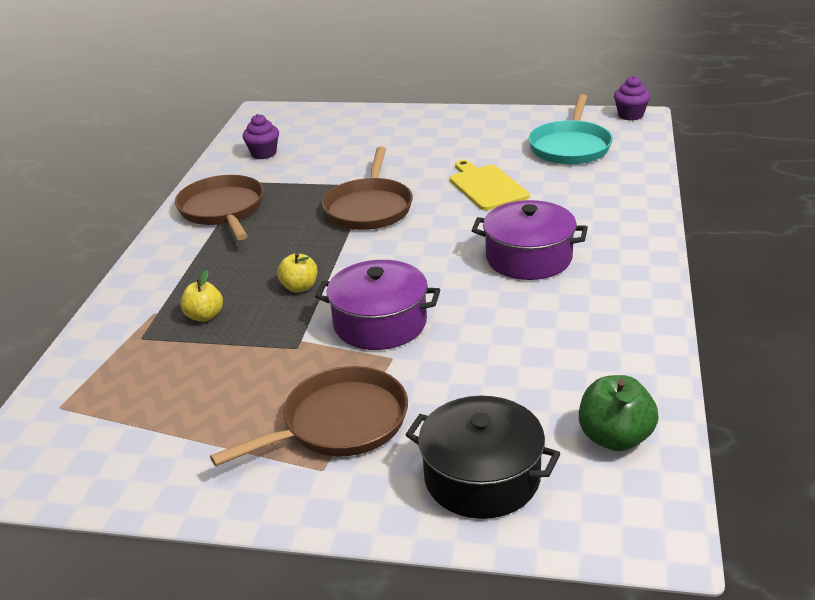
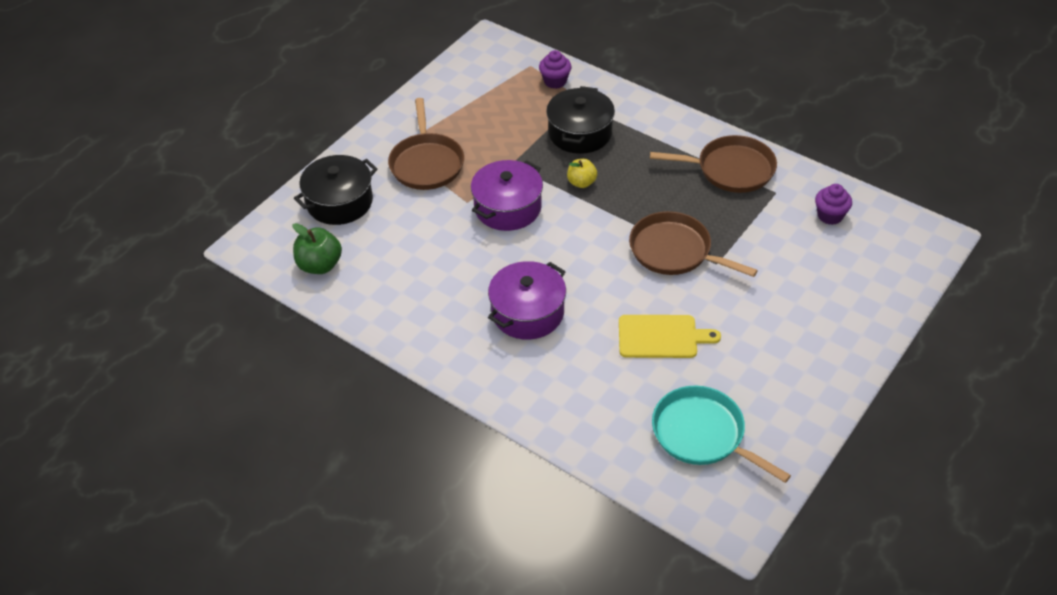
camera: 115 degrees right, 15 degrees up
yellow apple [180,270,223,322] -> black pot [546,86,615,154]
purple cupcake [614,76,651,120] -> purple cupcake moved to [539,50,571,89]

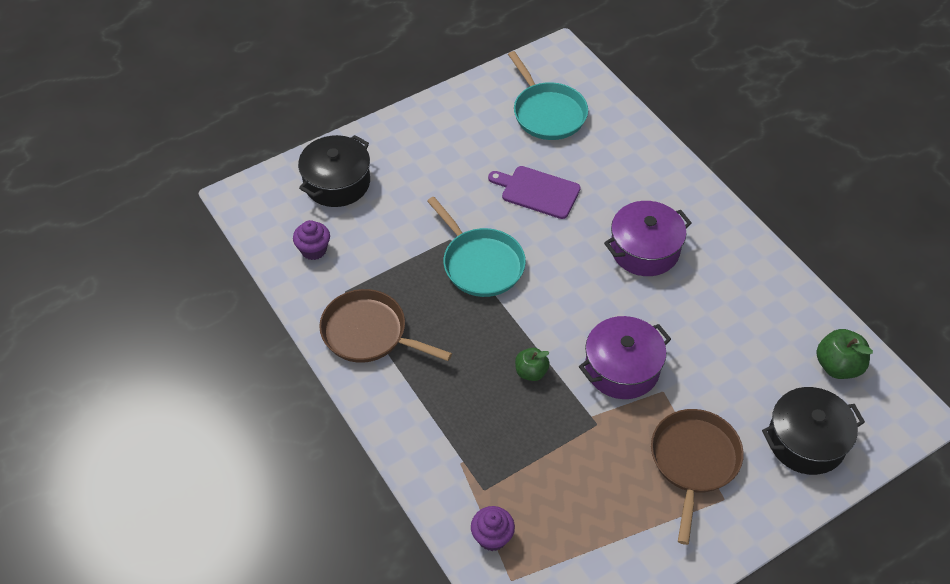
camera: 160 degrees left, 5 degrees up
black pot [546,86,615,154] -> black pot moved to [298,135,370,207]
yellow apple [567,159,597,188] -> green apple [515,348,550,381]
yellow cutting board [619,315,721,358] -> purple cutting board [488,166,581,219]
brown pan [629,211,758,277] -> turquoise pan [427,197,526,297]

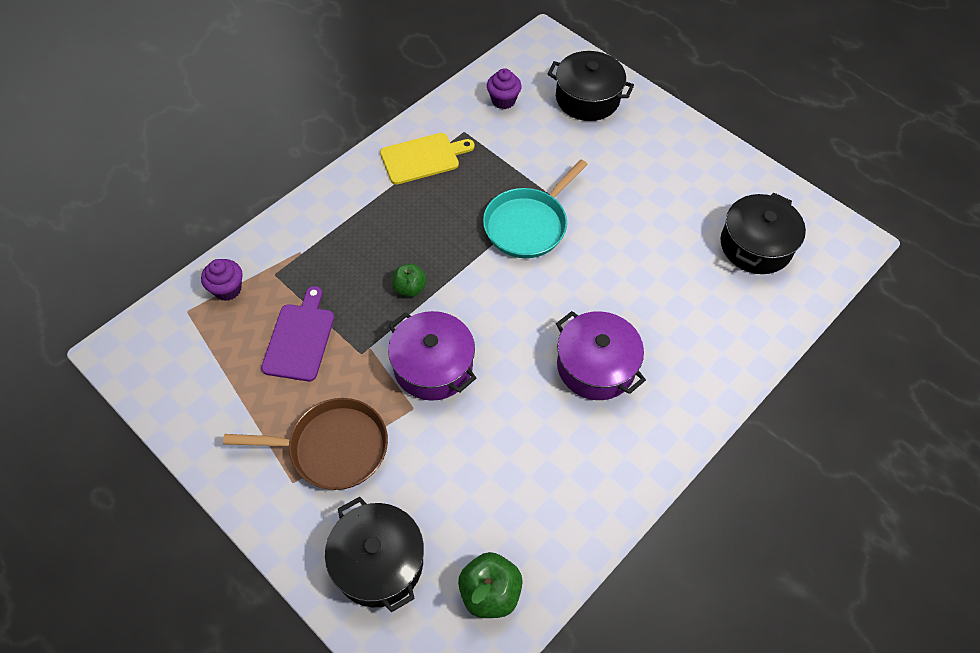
camera: 75 degrees right, 5 degrees up
brown pan [319,289,452,363] -> yellow cutting board [380,133,475,185]
purple cutting board [488,166,581,219] -> purple cutting board moved to [261,286,334,382]
turquoise pan [508,51,588,140] -> black pot [721,193,806,274]

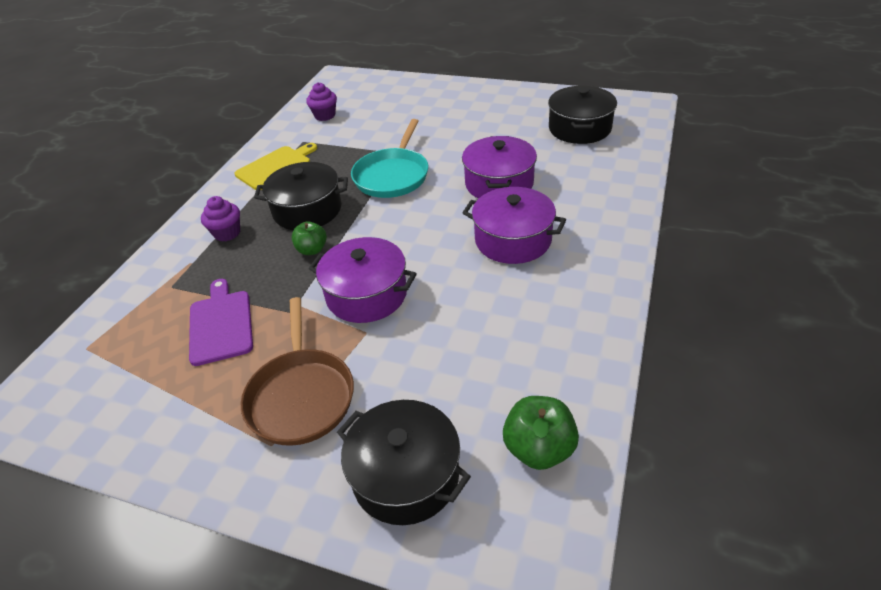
camera: 20 degrees left, 15 degrees down
purple cupcake [201,259,243,301] -> purple cupcake moved to [201,196,240,242]
brown pan [223,398,388,490] -> brown pan turned 105 degrees clockwise [241,297,354,446]
black pot [547,51,634,121] -> black pot moved to [254,162,348,230]
none -> purple pot [462,136,537,199]

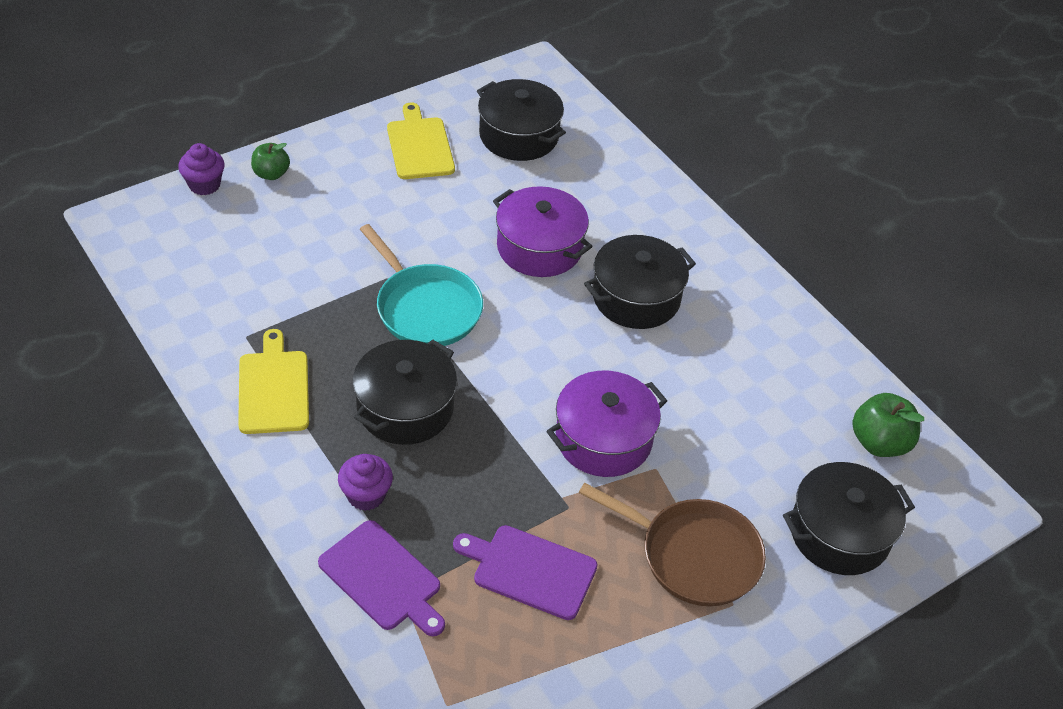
camera: 60 degrees left, 5 degrees up
green apple [292,221,327,255] -> green apple moved to [251,143,290,180]
purple cupcake [306,82,337,121] -> purple cupcake moved to [178,143,225,195]
purple pot [463,187,566,264] -> black pot [584,235,696,329]
none -> purple cutting board [318,520,445,636]
none -> yellow cutting board [387,102,455,179]

